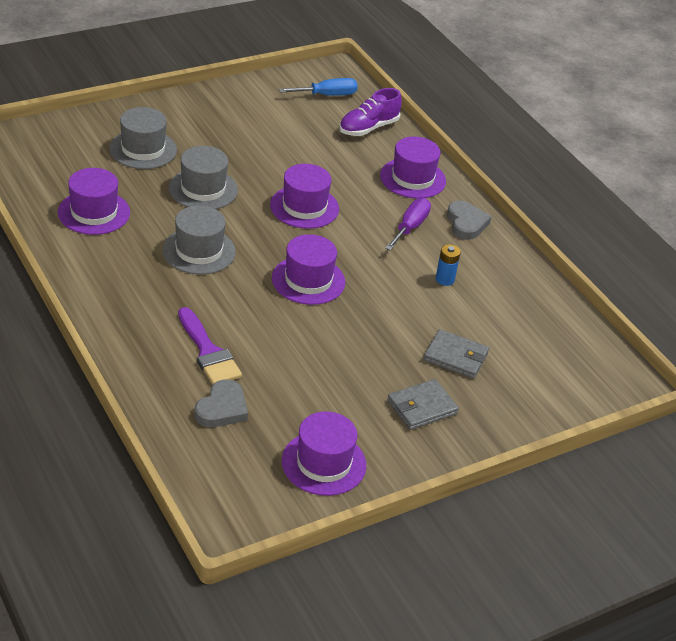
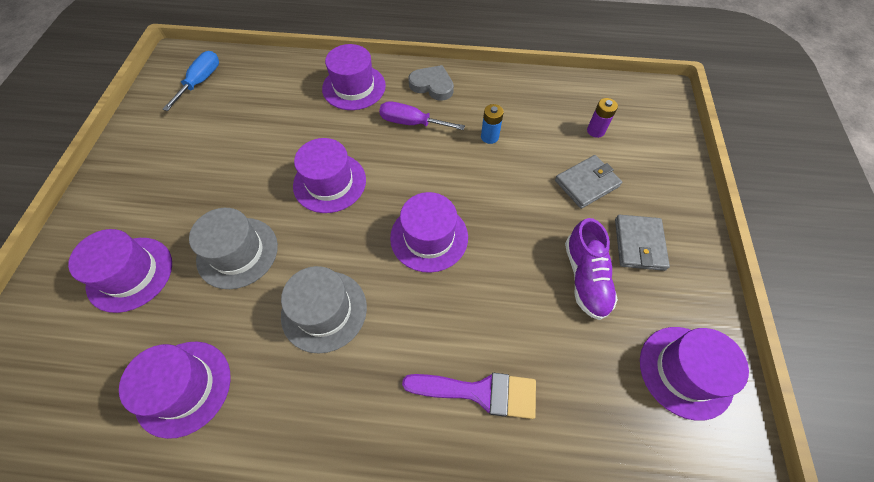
camera: 50 degrees left, 20 degrees up
grey hat [109,107,177,169] -> purple hat [68,229,172,313]
grey heart [194,379,248,427] -> none
purple shoe [339,88,402,136] -> purple shoe moved to [565,218,618,320]
purple screwdriver [385,198,431,251] -> purple screwdriver turned 45 degrees counterclockwise [379,101,465,130]
none -> purple battery [587,98,618,138]

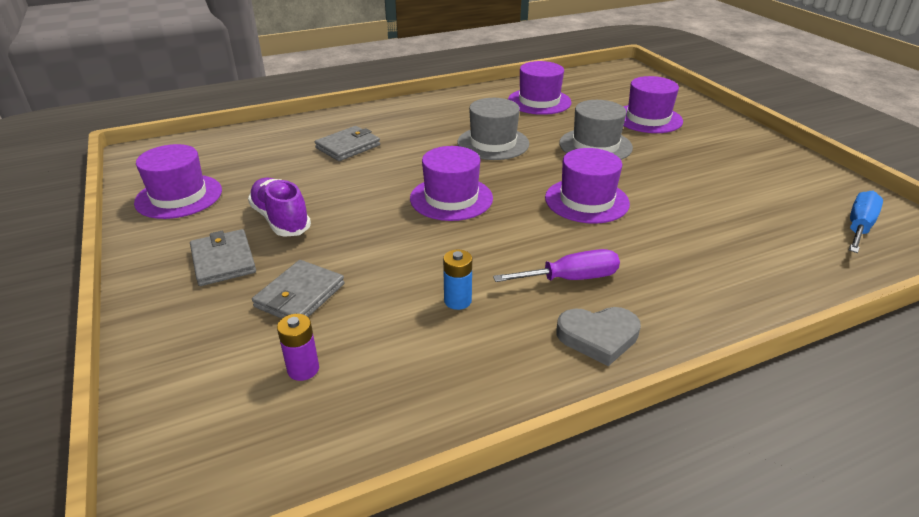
camera: 150 degrees right, 25 degrees down
blue screwdriver [163,51,219,111] -> blue screwdriver turned 135 degrees counterclockwise [849,191,883,253]
purple hat [322,44,386,110] -> none
purple brush [402,373,536,419] -> grey wallet [315,126,380,161]

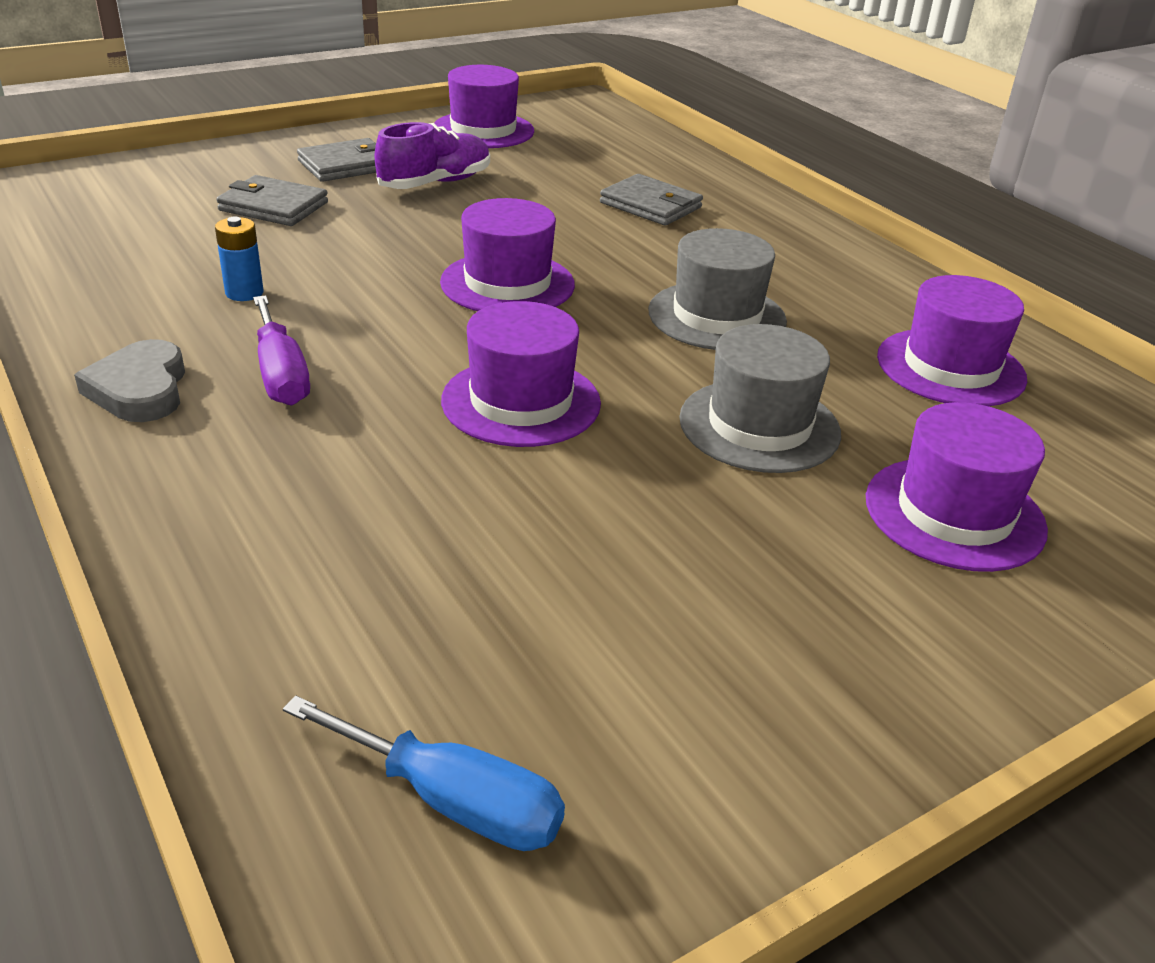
camera: 80 degrees right, 0 degrees up
purple battery [277,314,319,381] -> none

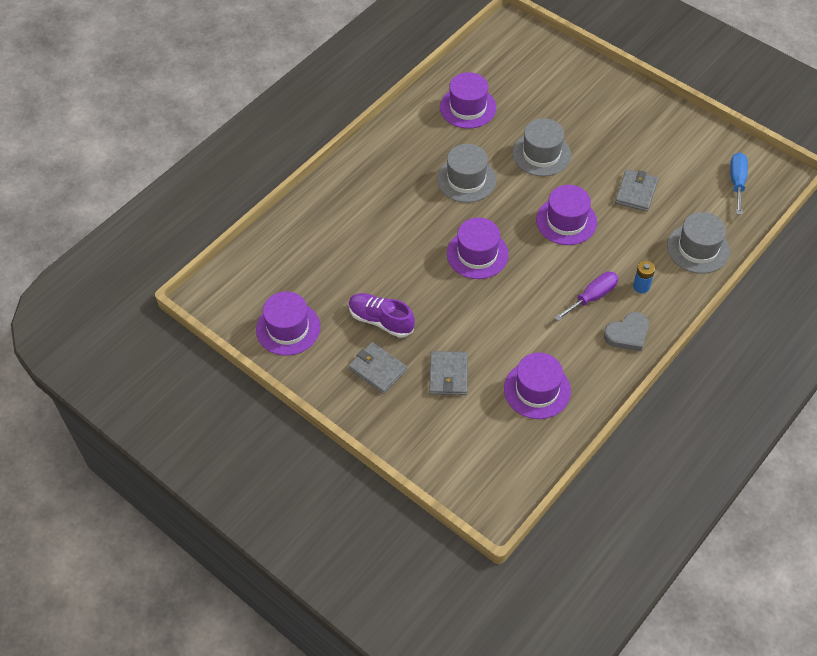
camera: 105 degrees left, 20 degrees up
blue battery [215,217,264,301] -> blue battery moved to [633,261,655,293]
grey wallet [600,174,703,226] -> grey wallet moved to [615,169,658,212]
purple hat [866,402,1048,572] -> purple hat moved to [504,352,571,419]
none -> grey hat [667,212,730,274]

